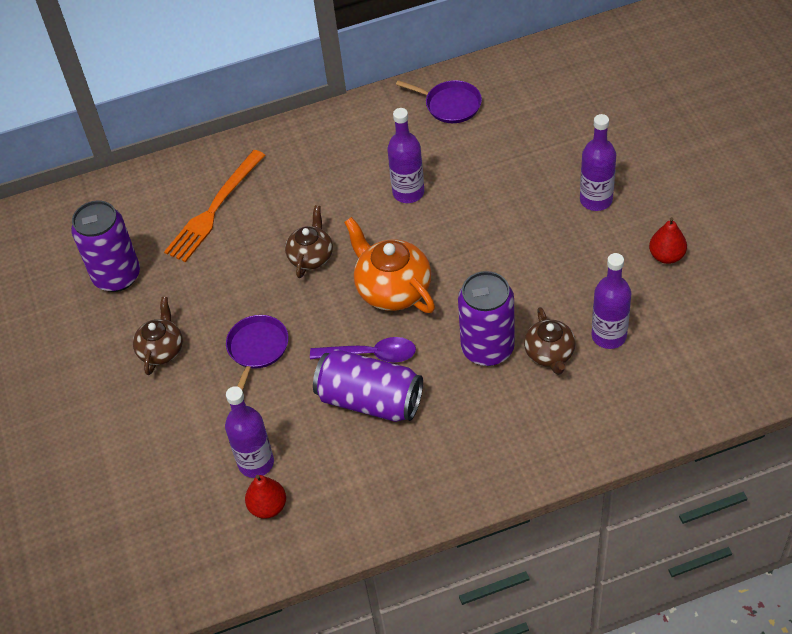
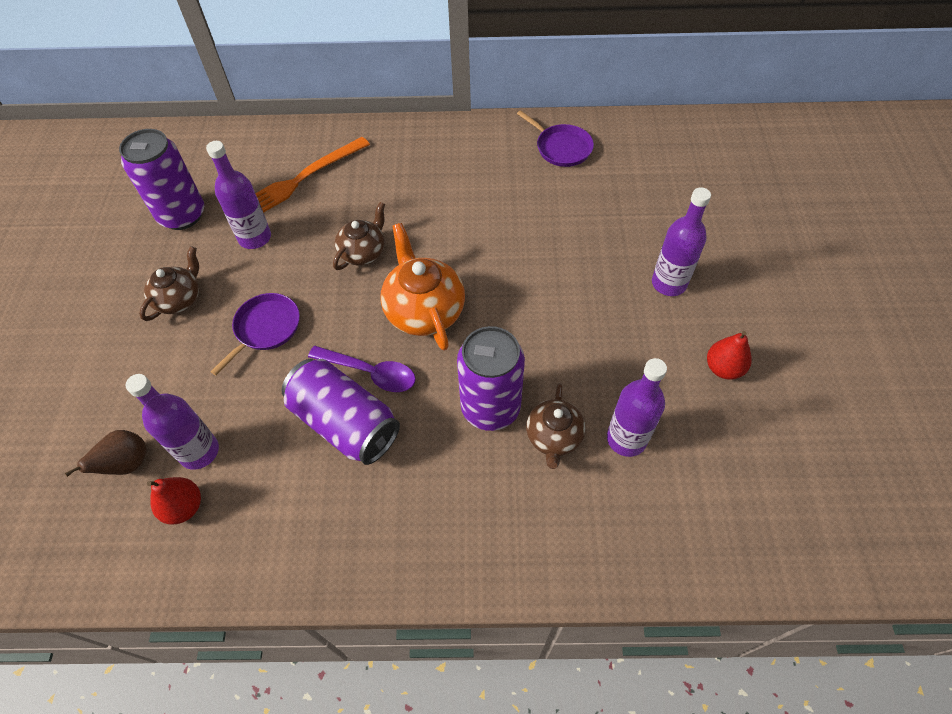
camera: 15 degrees right, 5 degrees up
purple bottle [387,108,424,203] -> purple bottle moved to [206,141,271,249]
none -> brown pear [65,430,146,477]

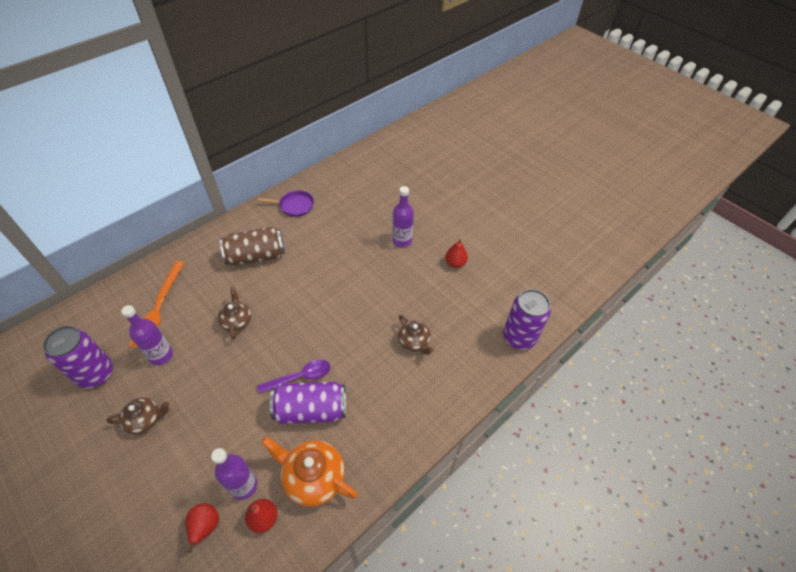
camera: 45 degrees left, 5 degrees down
brown pear [65,430,146,477] -> red pear [185,503,219,553]
brown teapot [139,246,199,321] -> brown teapot turned 90 degrees clockwise [106,397,170,435]
purple pan [210,293,300,375] -> none
orange teapot [380,223,465,351] -> orange teapot moved to [261,437,358,507]
purple can [457,326,525,431] -> purple can moved to [503,289,551,350]
purple bottle [607,358,667,457] -> none
none -> brown can [220,227,285,266]

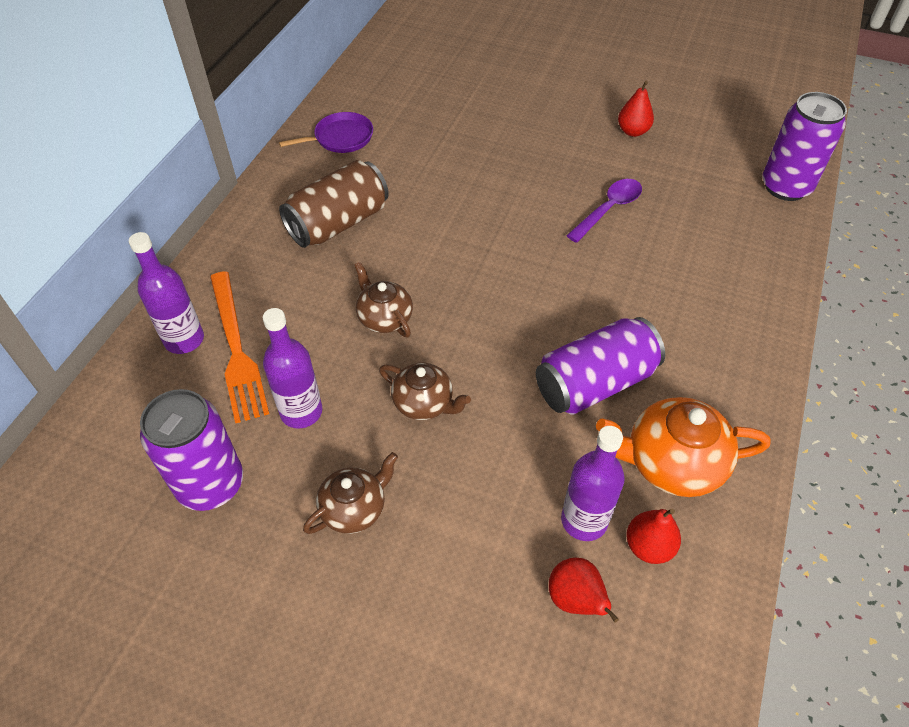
camera: 25 degrees left, 0 degrees up
purple spoon [257,360,330,394] -> purple spoon moved to [566,179,642,243]
purple bottle [392,186,414,247] -> purple bottle moved to [129,232,204,354]
brown teapot [398,315,434,355] -> brown teapot moved to [379,363,471,420]

